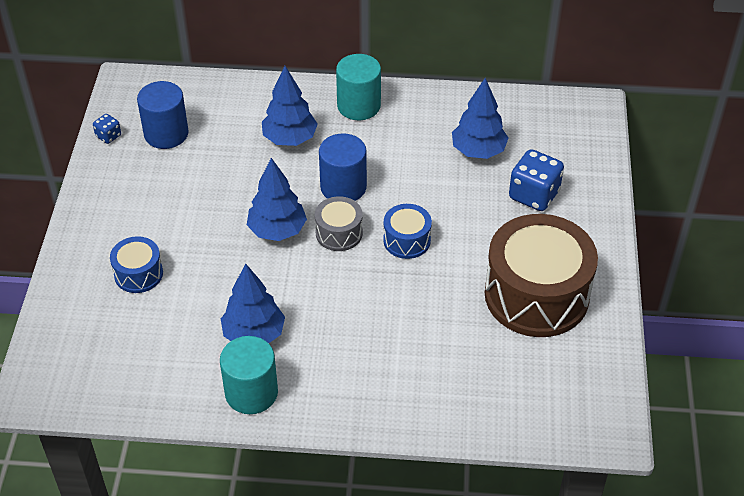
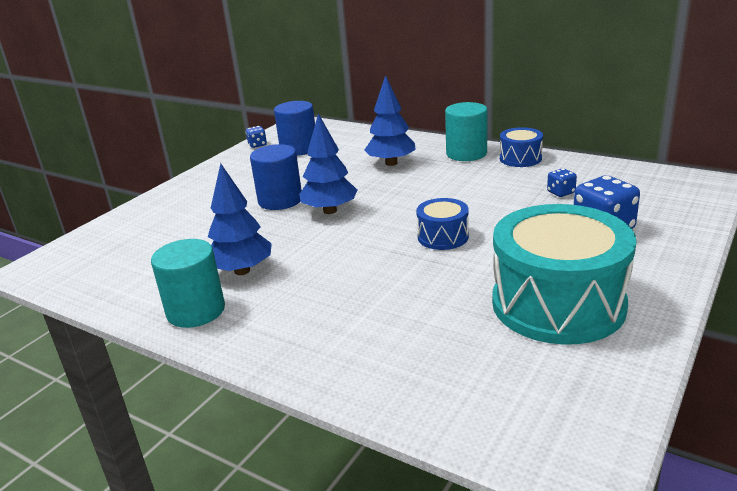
camera: 30 degrees right, 20 degrees down
blue drum [110,236,163,293] -> blue drum moved to [500,127,543,167]
grey drum [315,196,363,251] -> none
blue cylinder [319,133,367,201] -> blue cylinder moved to [250,144,302,210]
blue tree [452,78,508,159] -> blue dice [547,168,577,197]
brown drum [485,214,598,337] -> turquoise drum [492,204,636,345]

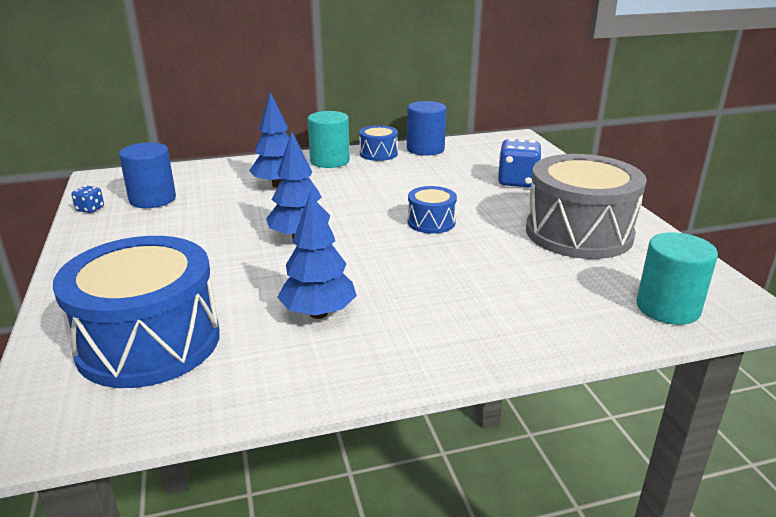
camera: 50 degrees left, 0 degrees up
turquoise cylinder [151,239,225,328] -> turquoise cylinder moved to [636,232,718,325]
blue cylinder [250,144,302,210] -> blue cylinder moved to [407,101,447,156]
turquoise drum [492,204,636,345] -> grey drum [526,154,647,259]
blue dice [547,168,577,197] -> none
none -> blue drum [53,236,220,388]

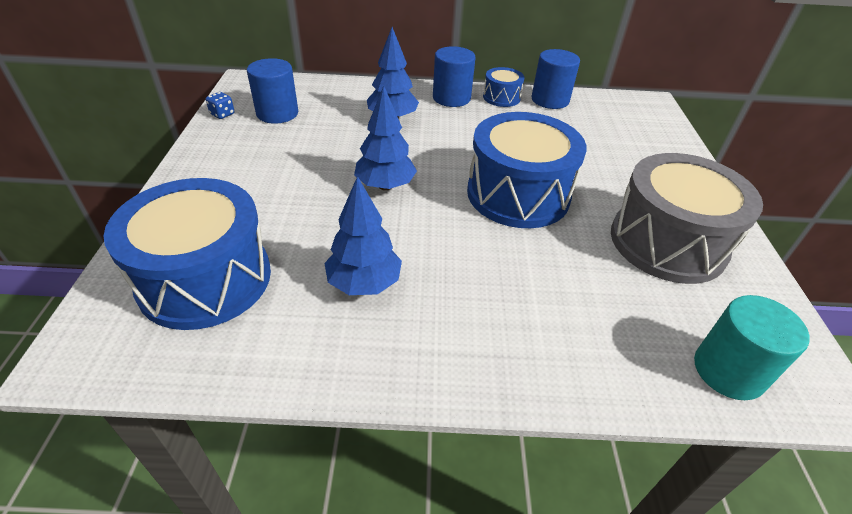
camera: 15 degrees right, 15 degrees up
turquoise cylinder [308,111,350,168] -> blue cylinder [433,46,476,107]
blue drum [408,186,457,234] -> blue drum [467,112,587,228], size x2.12
blue dice [498,139,542,187] -> none

